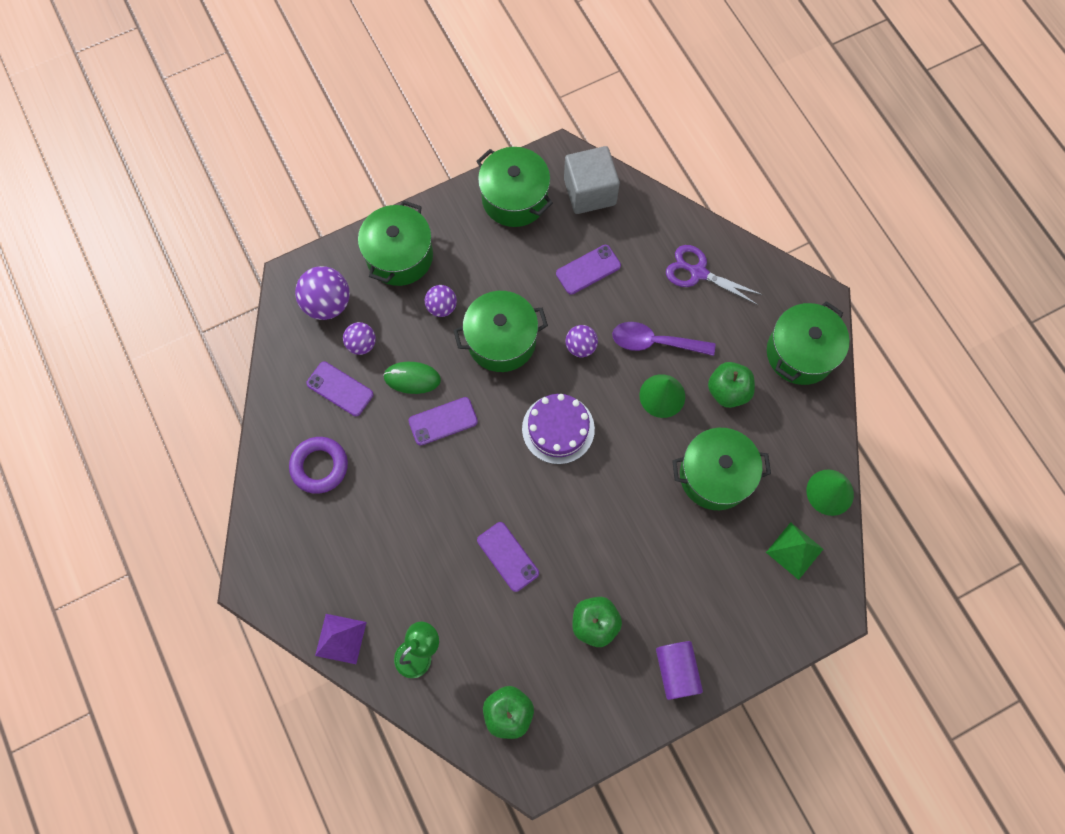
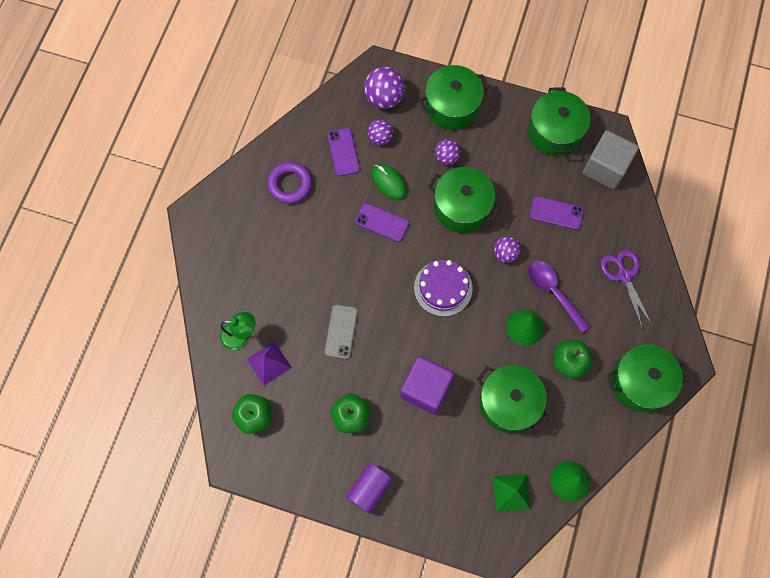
camera: 45 degrees right, 0 degrees up
purple pyramid [315,614,367,664] -> purple pyramid moved to [247,341,292,386]
purple phone [477,522,539,592] -> grey phone [325,305,358,359]
none -> purple cube [400,356,454,414]

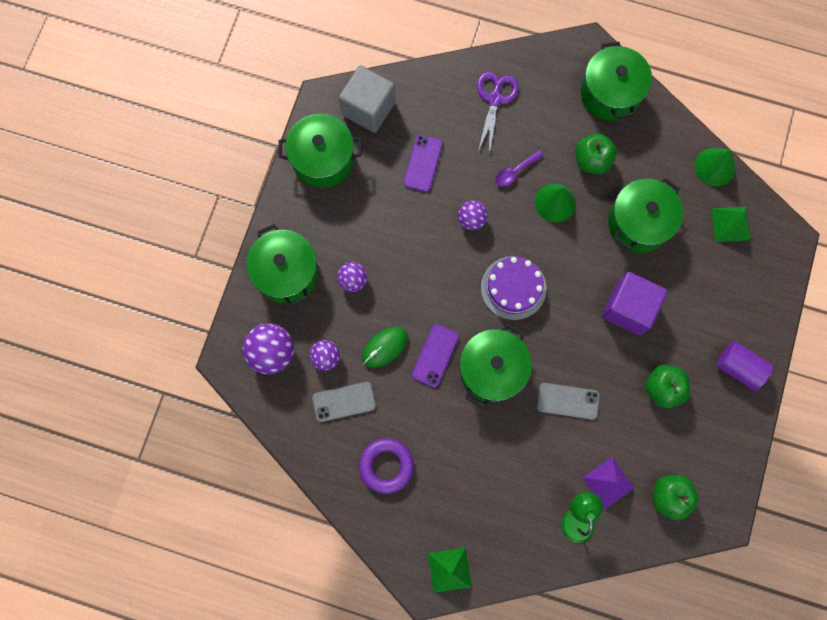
camera: 90 degrees left, 5 degrees up
purple phone [327,128,360,176] -> grey phone [312,382,376,422]
green pot [428,167,501,233] -> green pot moved to [460,324,532,408]
purple spoon [528,261,590,333] -> purple spoon [495,150,543,187], size x0.62
purple scissors [601,249,652,328] -> purple scissors turned 120 degrees clockwise [477,71,519,155]
none -> green pyramid [428,548,472,593]

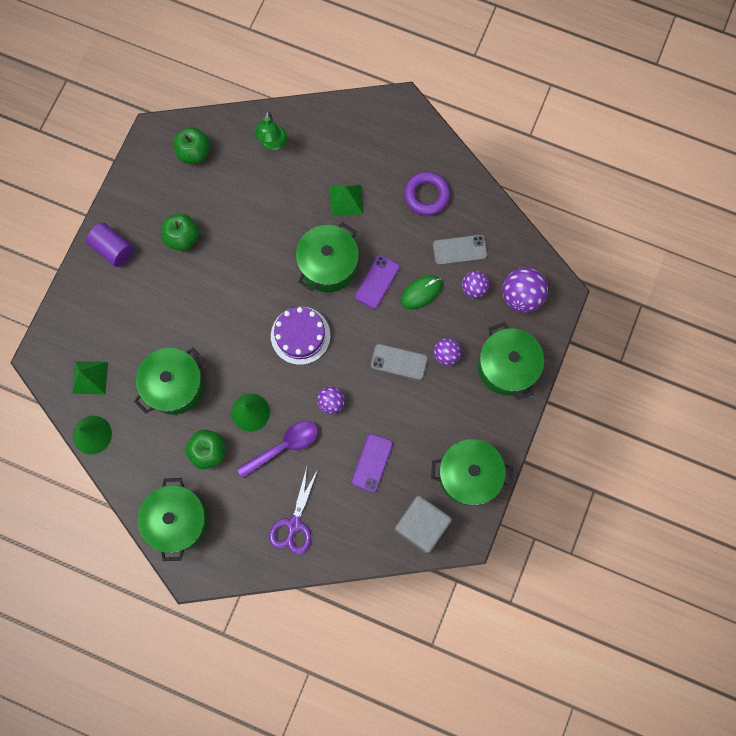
camera: 175 degrees left, 0 degrees up
green pyramid [428,548,472,593] -> green pyramid moved to [330,185,363,216]
purple spoon [495,150,543,187] -> purple spoon [237,421,318,478], size x1.62
grey phone [537,383,600,420] -> grey phone moved to [371,344,428,380]
purple pyramid [582,457,634,510] -> none
purple cube [602,272,667,335] -> none

